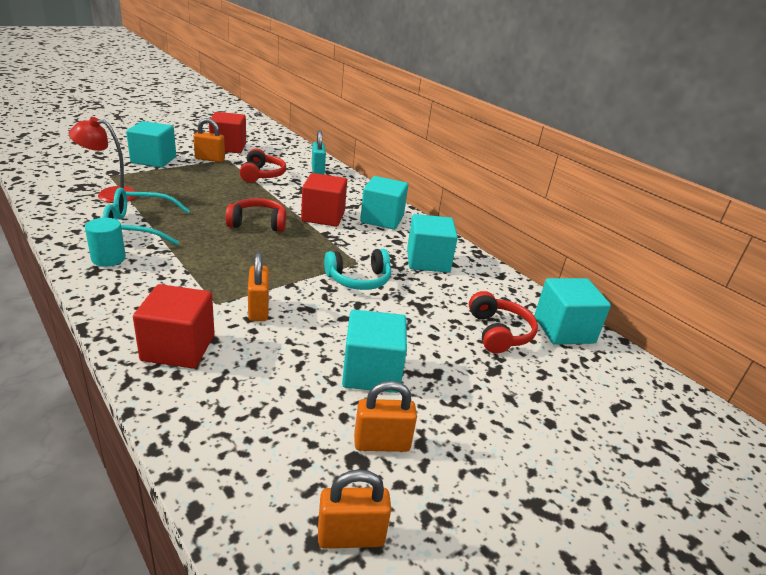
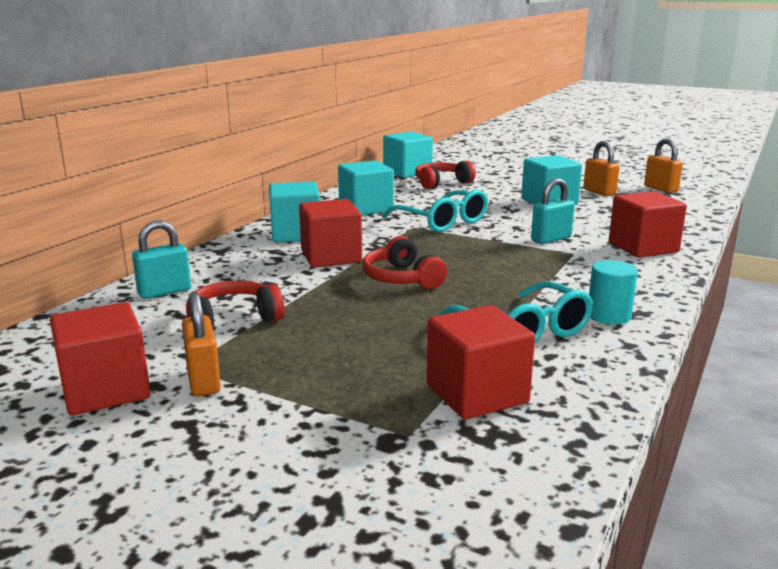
camera: 110 degrees left, 10 degrees down
red lamp [68,117,137,203] -> red cube [427,305,535,420]
turquoise cube [126,121,176,168] -> none
orange padlock [248,252,269,321] -> turquoise padlock [531,178,575,244]
turquoise headphones [324,249,391,290] -> turquoise glasses [382,190,488,232]

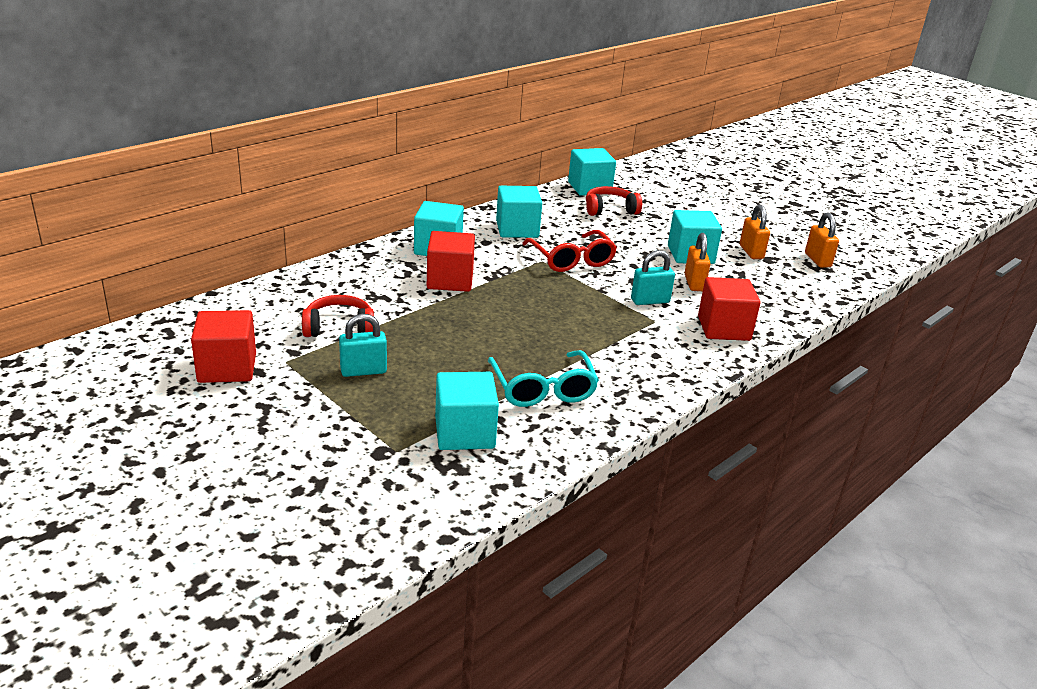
camera: 15 degrees right, 10 degrees up
turquoise padlock [132,220,191,299] -> turquoise padlock moved to [339,314,387,377]
orange padlock [182,291,221,397] -> orange padlock moved to [685,233,711,291]
red headphones [362,236,447,289] -> none
turquoise glasses [382,190,488,232] -> red glasses [522,230,617,272]
red cube [427,305,535,420] -> turquoise cube [435,372,499,450]
turquoise cylinder [589,260,638,325] -> none

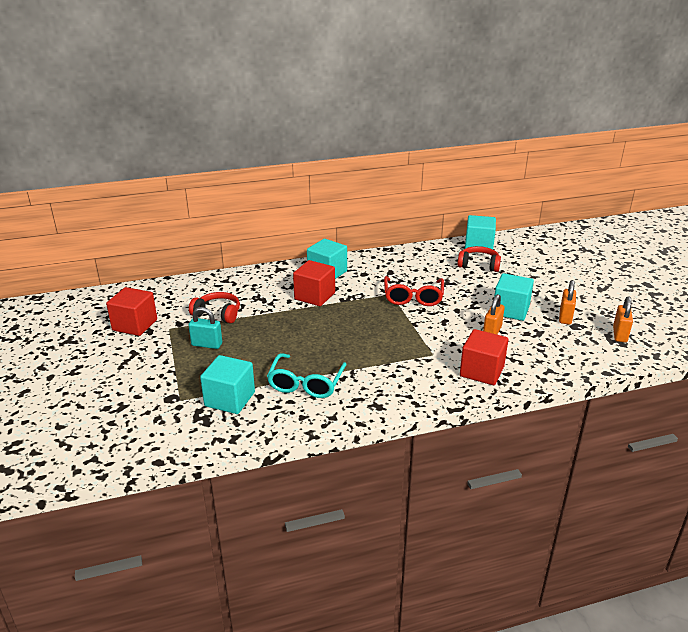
camera: 30 degrees right, 0 degrees up
turquoise cube [496,186,542,238] -> none
turquoise padlock [631,250,675,305] -> none

